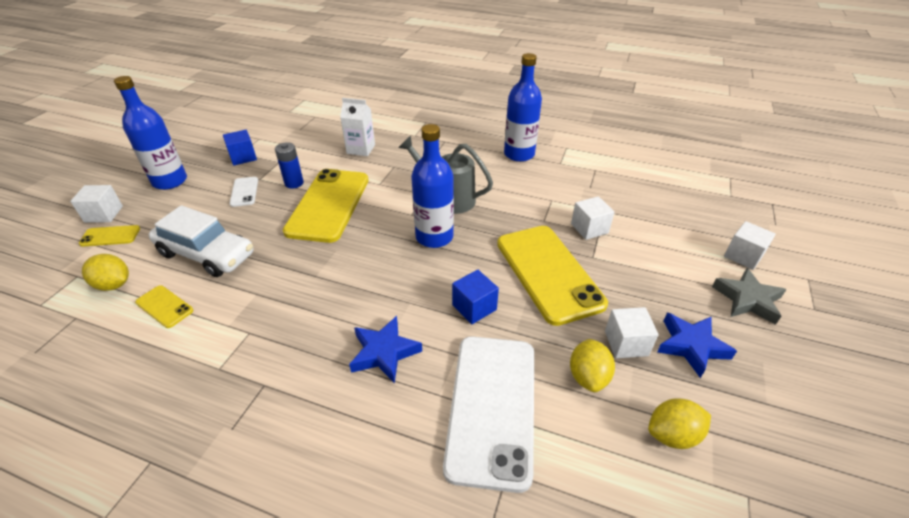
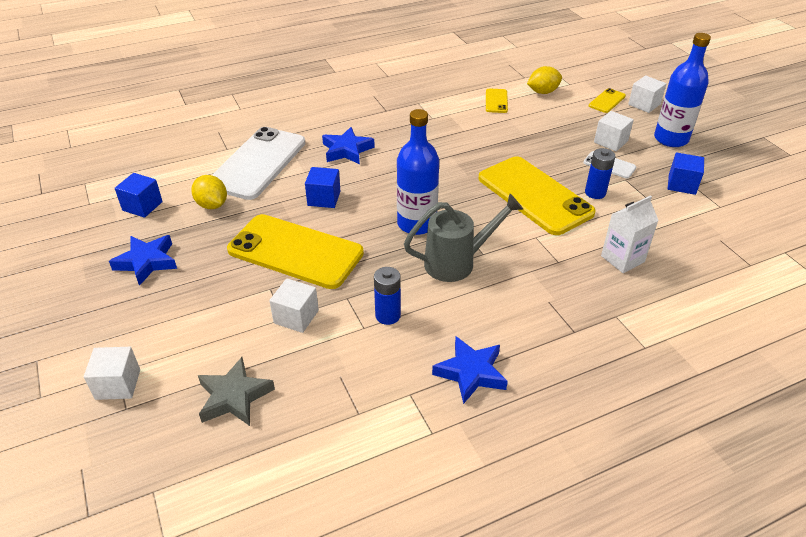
camera: 135 degrees right, 0 degrees up
yellow phone [135,285,193,328] -> yellow phone turned 75 degrees counterclockwise [486,89,508,113]
white car [148,205,254,277] -> none
white phone [443,336,534,493] -> white phone turned 60 degrees clockwise [212,127,305,200]
blue bottle [504,53,542,162] -> blue star [432,336,508,404]
white cube [605,307,659,358] -> white cube moved to [594,111,634,151]
yellow lemon [648,399,711,449] -> blue cube [115,173,163,218]
grey star [712,268,787,325] -> grey star moved to [198,357,275,426]
none -> blue battery [374,267,401,325]

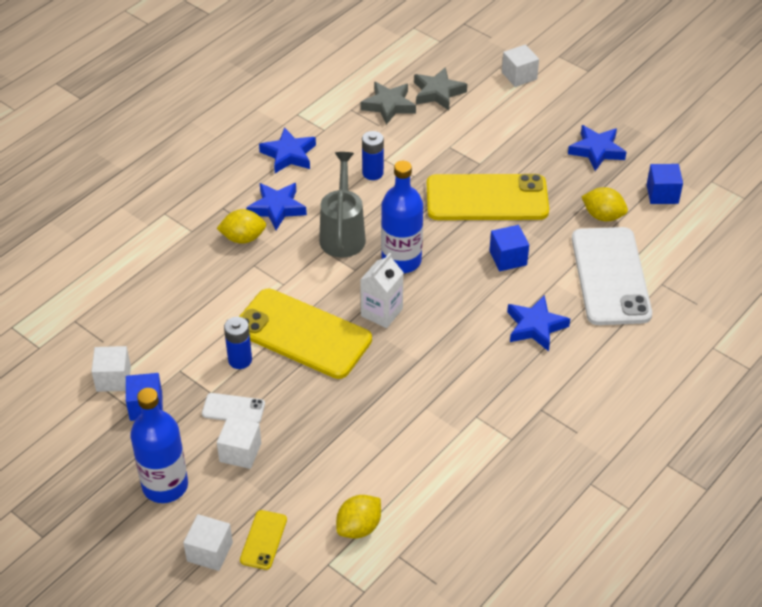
camera: 155 degrees right, 5 degrees up
white cube [269,278,319,333] -> white cube moved to [91,346,131,392]
grey watering can [404,194,523,282] -> grey watering can turned 135 degrees clockwise [319,152,366,258]
yellow phone [486,89,508,113] -> none
white carton [601,195,659,273] -> white carton moved to [360,253,404,328]
none -> yellow lemon [217,209,266,244]
none -> blue star [246,183,307,230]
none -> grey star [361,82,416,125]

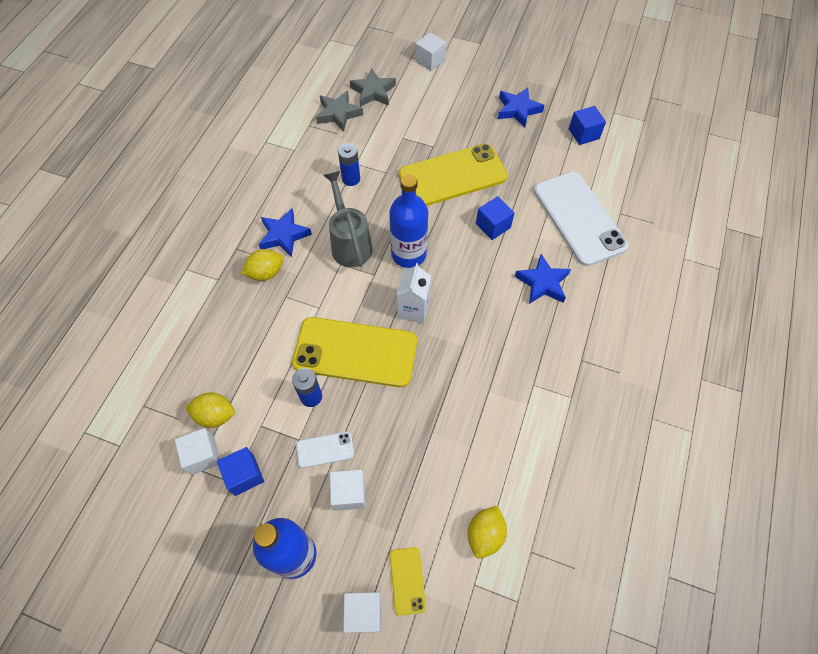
camera: 20 degrees left, 15 degrees up
blue star [259,127,316,173] -> none
yellow lemon [581,187,628,221] -> yellow lemon moved to [185,392,235,428]

